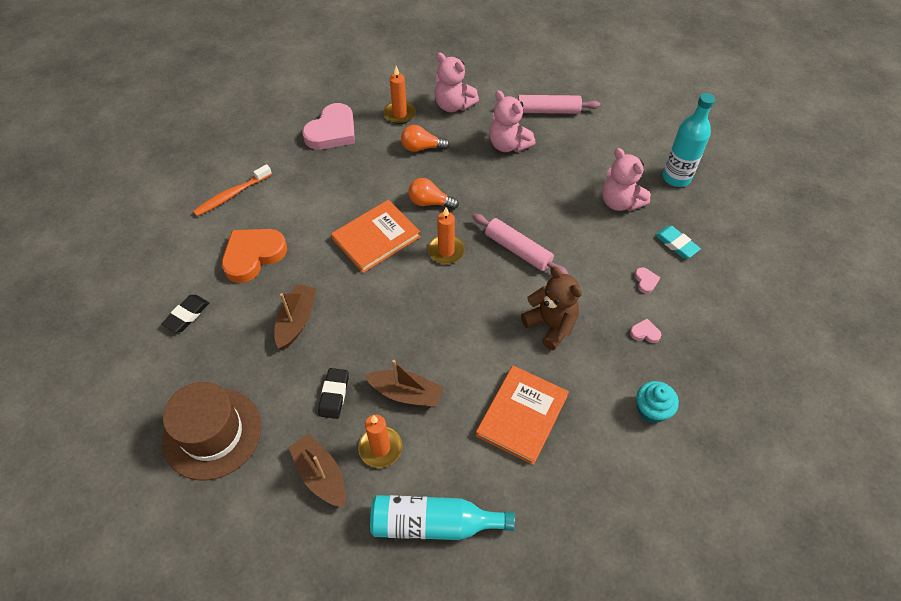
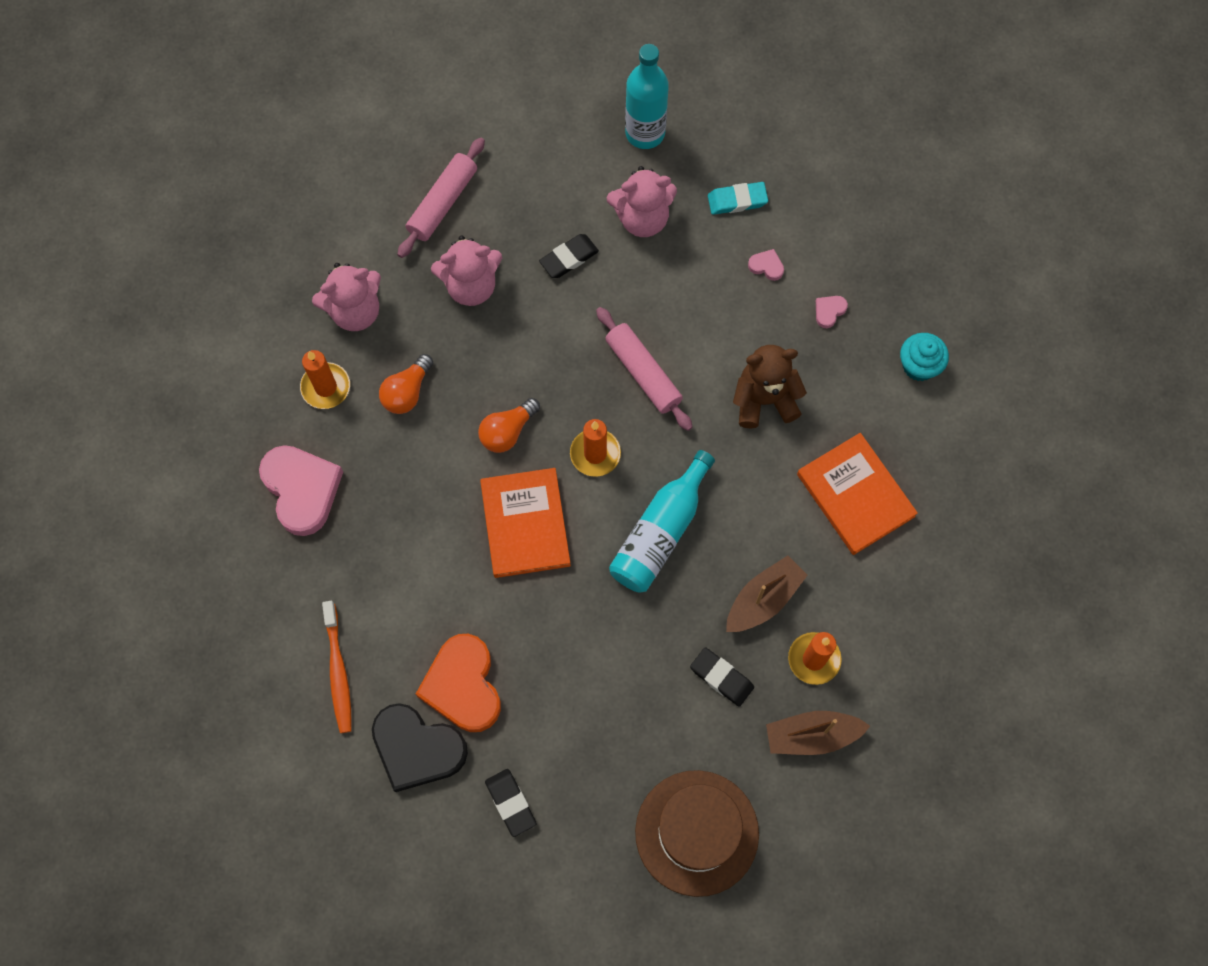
camera: 60 degrees left, 15 degrees up
brown boat [274,284,316,349] -> none
turquoise bottle [370,495,515,540] -> turquoise bottle moved to [609,450,715,593]
pink rolling pin [472,214,568,275] -> pink rolling pin turned 75 degrees clockwise [596,307,693,431]
none -> black heart [372,703,468,792]
none -> black eraser [539,234,599,278]

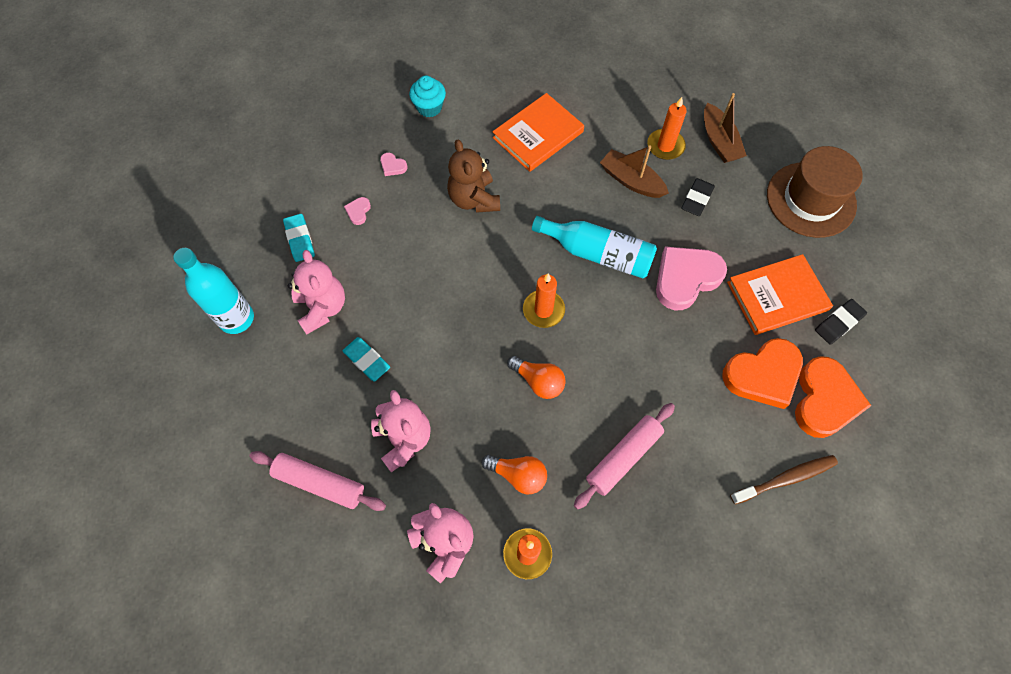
camera: 100 degrees left, 5 degrees down
pink heart [259,445,343,536] -> pink heart moved to [656,246,727,310]
orange toothbrush [322,601,352,733] -> brown toothbrush [730,455,838,504]
black heart [372,703,468,792] -> orange heart [795,356,871,438]
orange book [480,468,571,578] -> orange book moved to [727,254,833,335]
black eraser [539,234,599,278] -> turquoise eraser [343,337,390,381]
pink rolling pin [596,307,693,431] -> pink rolling pin moved to [574,403,675,510]

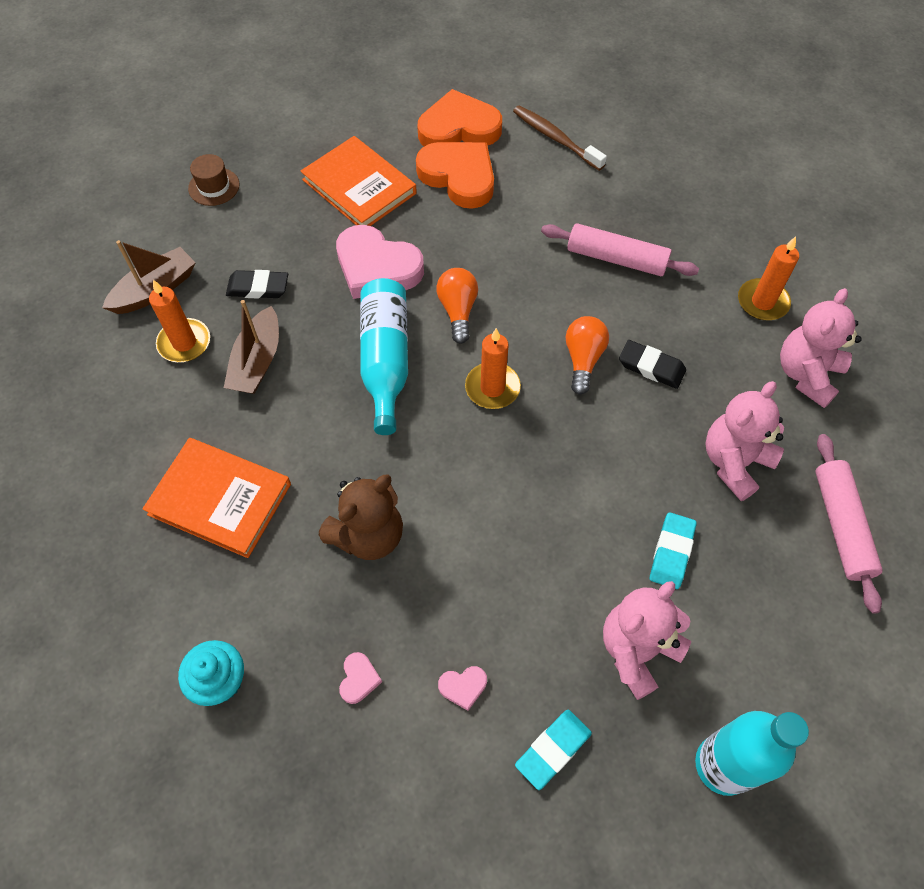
camera: 115 degrees left, 5 degrees down
orange light bulb [481,455,547,494] -> orange light bulb moved to [436,268,478,344]
brown hat [767,146,863,238] -> brown hat [188,154,240,206], size x0.47
black eraser [815,299,867,344] -> black eraser moved to [619,340,686,389]

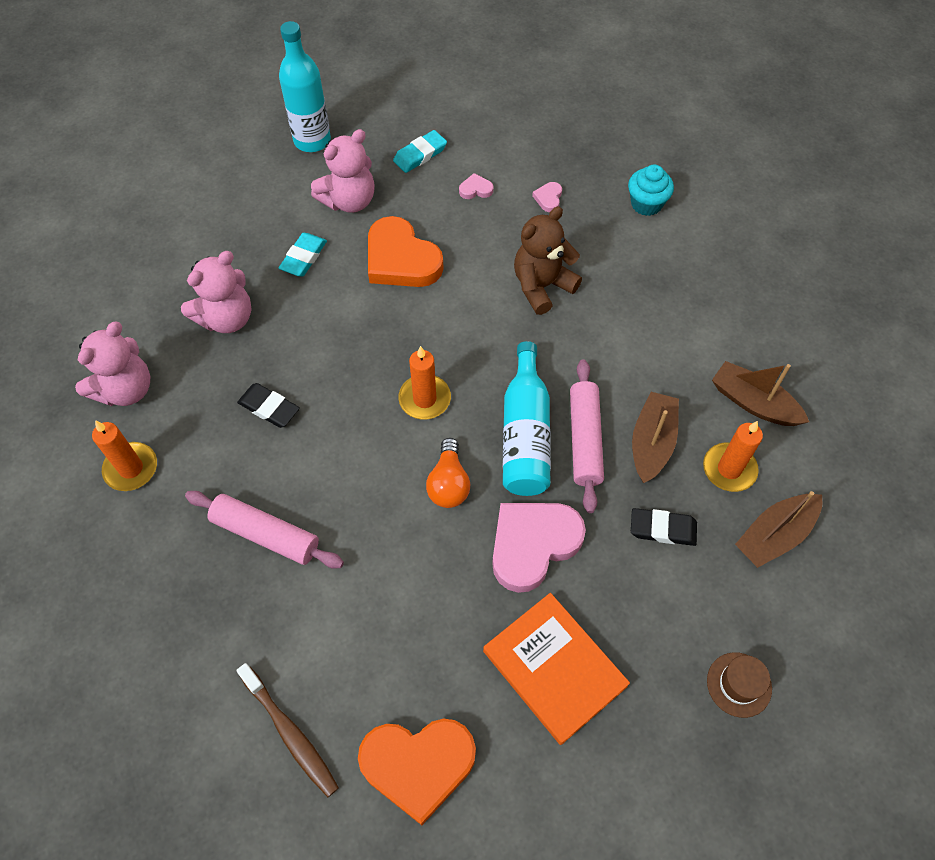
camera: 175 degrees left, 0 degrees up
orange book [142,438,291,558] -> none
pink heart [336,225,424,299] -> pink heart turned 75 degrees counterclockwise [492,503,586,593]
orange heart [416,142,494,209] -> orange heart moved to [368,216,444,287]
orange light bulb [566,316,609,395] -> none
pink rolling pin [816,434,883,614] -> pink rolling pin moved to [570,359,604,513]
none -> brown boat [712,361,809,426]

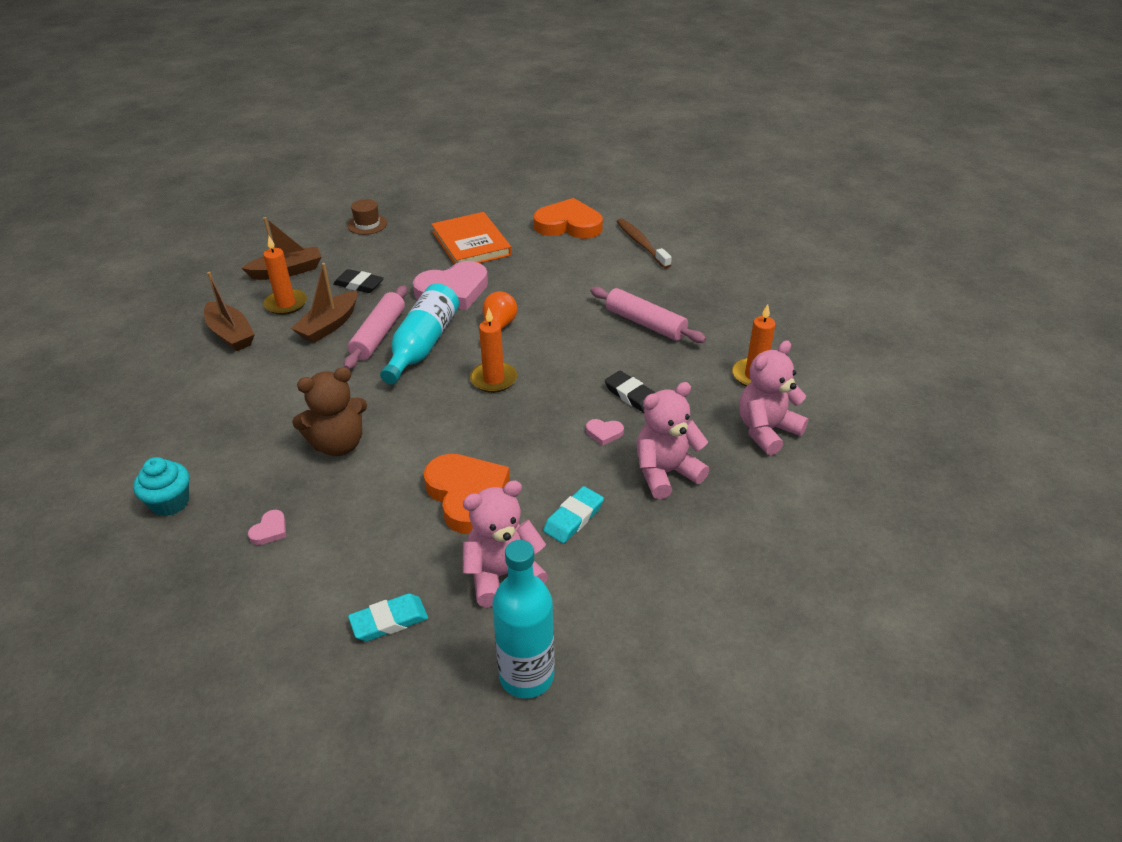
camera: 165 degrees left, 20 degrees down
pink heart [459,173,494,199] -> pink heart moved to [586,419,624,446]

